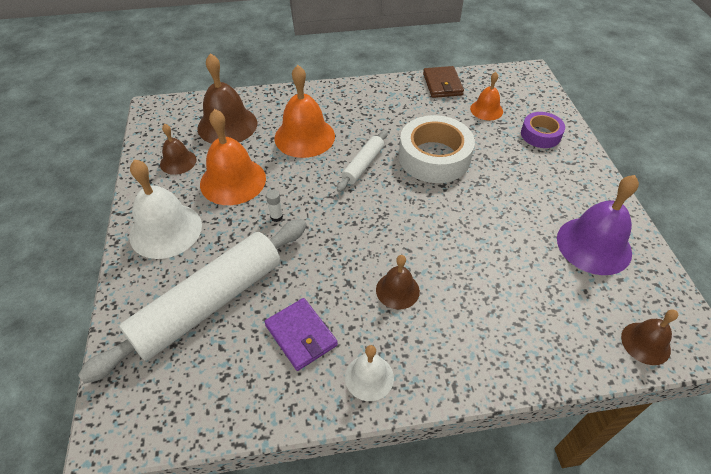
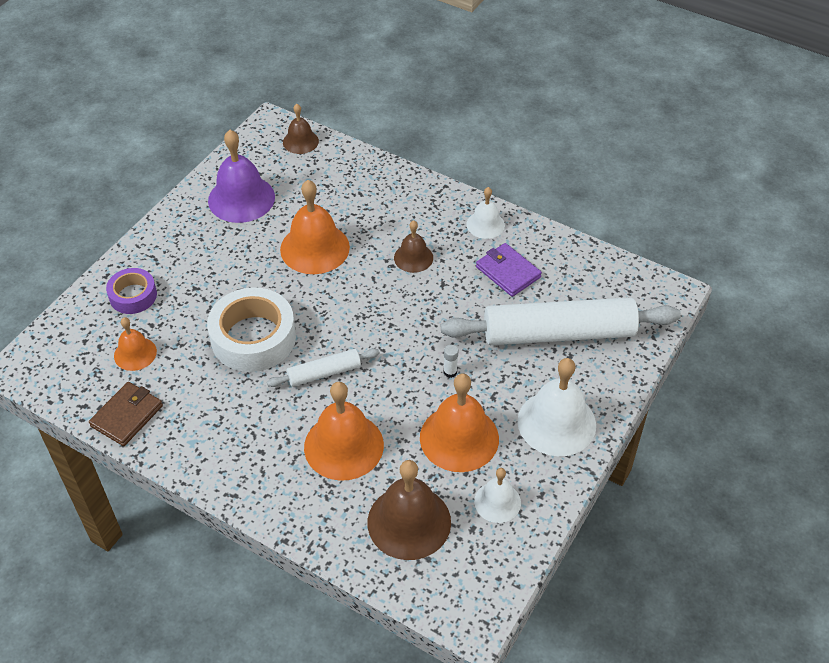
camera: 140 degrees left, 0 degrees up
brown bell [160,124,196,175] -> white bell [474,468,521,523]
purple wallet [265,298,338,371] -> purple wallet turned 45 degrees counterclockwise [476,243,542,297]
none -> orange bell [280,180,350,274]

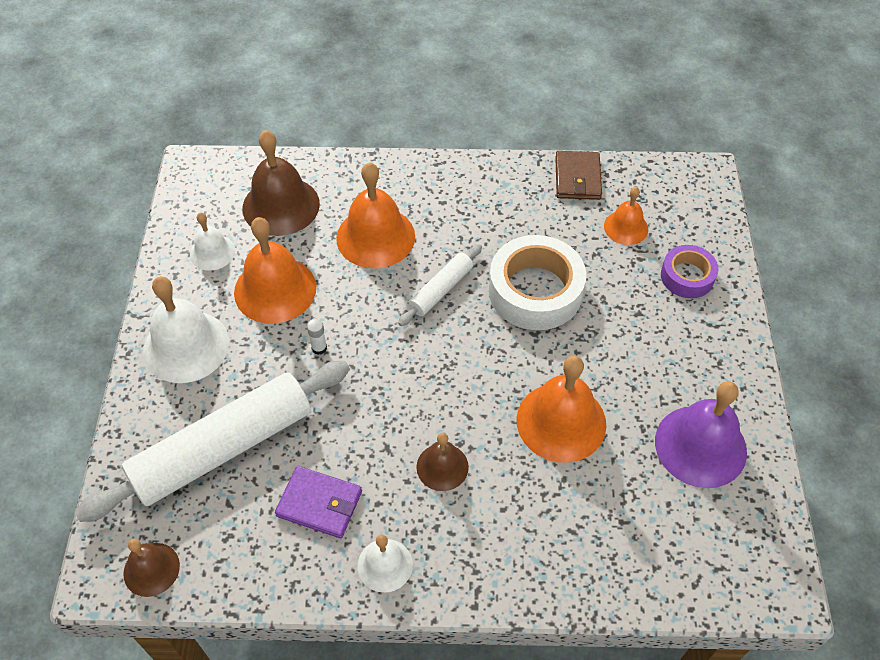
camera: 150 degrees right, 5 degrees up
brown bell [283,104,319,154] -> brown bell moved to [123,539,180,597]

